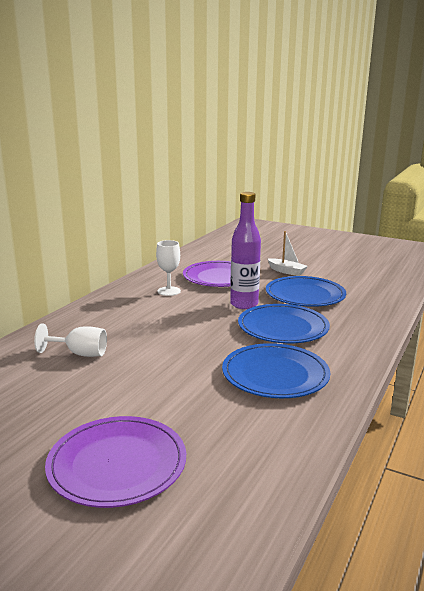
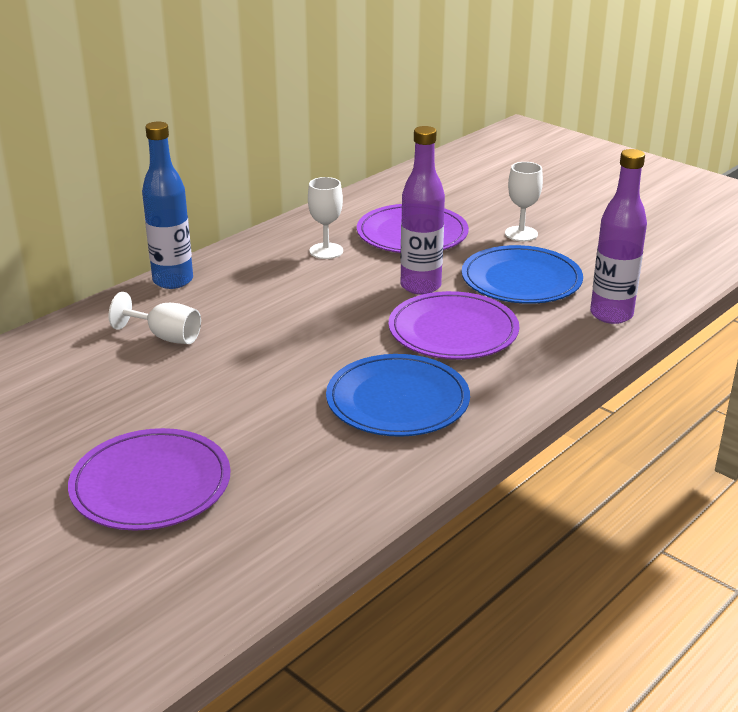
camera: 15 degrees right, 10 degrees up
blue plate [238,304,330,343] -> purple plate [389,291,519,359]
white boat [268,231,308,276] -> white goblet [505,162,543,242]
none -> blue bottle [142,122,193,289]
none -> purple bottle [590,149,647,324]

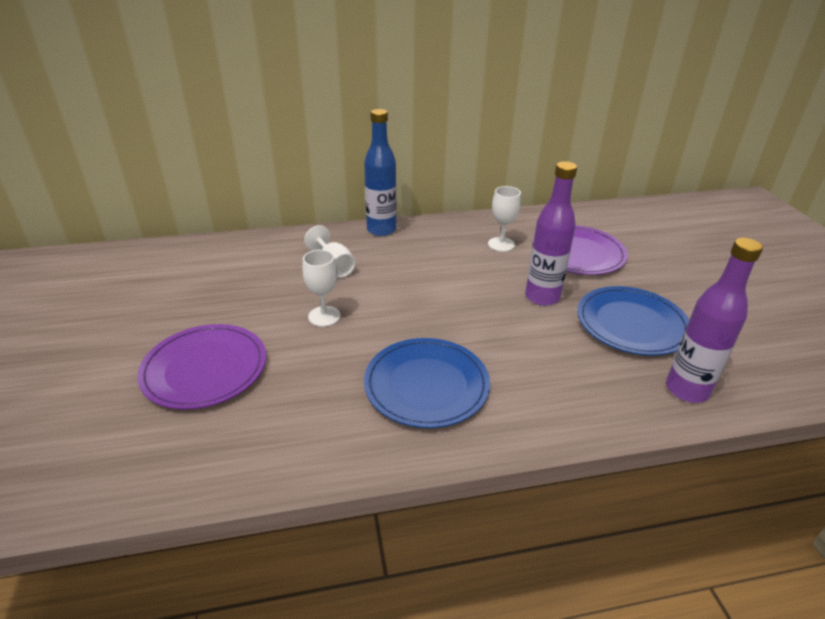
camera: 35 degrees right, 5 degrees up
purple plate [389,291,519,359] -> none
white goblet [505,162,543,242] -> white goblet moved to [302,250,341,327]

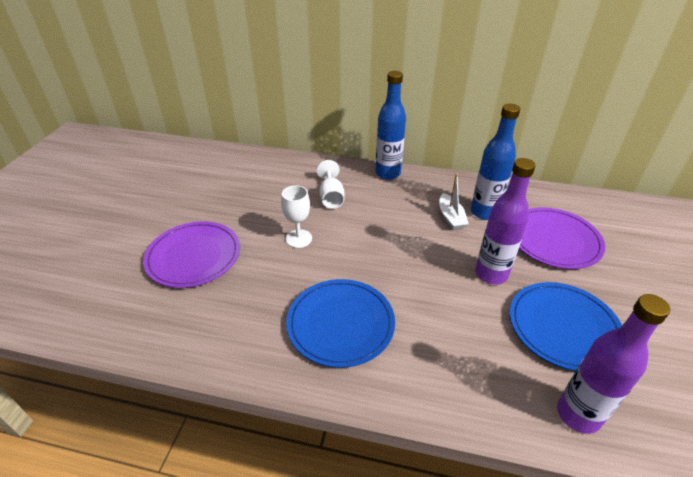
camera: 25 degrees right, 5 degrees up
white goblet [488,186,521,252] -> blue bottle [471,104,520,220]
none -> white boat [439,173,469,230]

